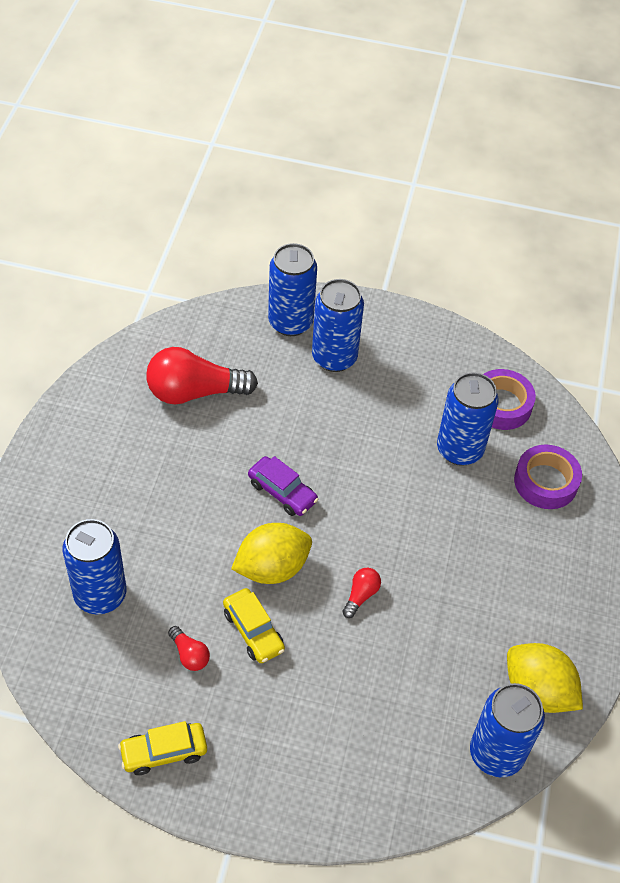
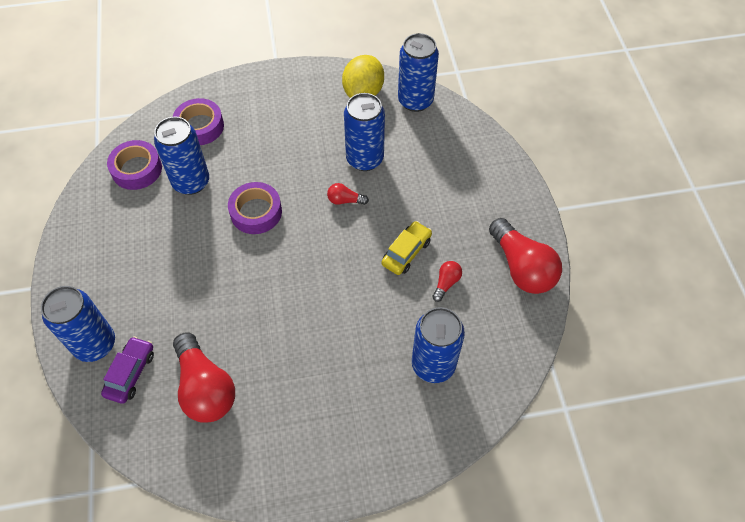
camera: 110 degrees left, 5 degrees up
yellow car [118,721,207,775] -> red light bulb [489,218,562,294]
yellow lemon [231,523,312,584] -> none
purple car [248,456,319,516] -> purple car moved to [101,336,154,404]
blue can [312,279,364,372] -> blue can moved to [344,93,385,171]
none -> purple tape [228,182,282,234]

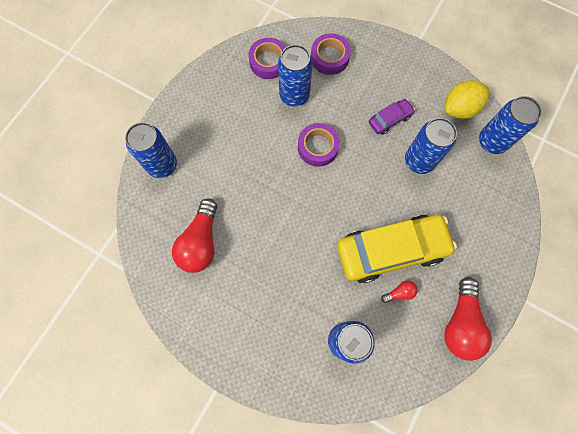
camera: 40 degrees right, 15 degrees up
purple car [101,336,154,404] -> purple car moved to [369,99,415,135]
red light bulb [327,183,369,205] -> none
yellow car [381,221,432,275] -> yellow car [337,215,457,283], size x2.20

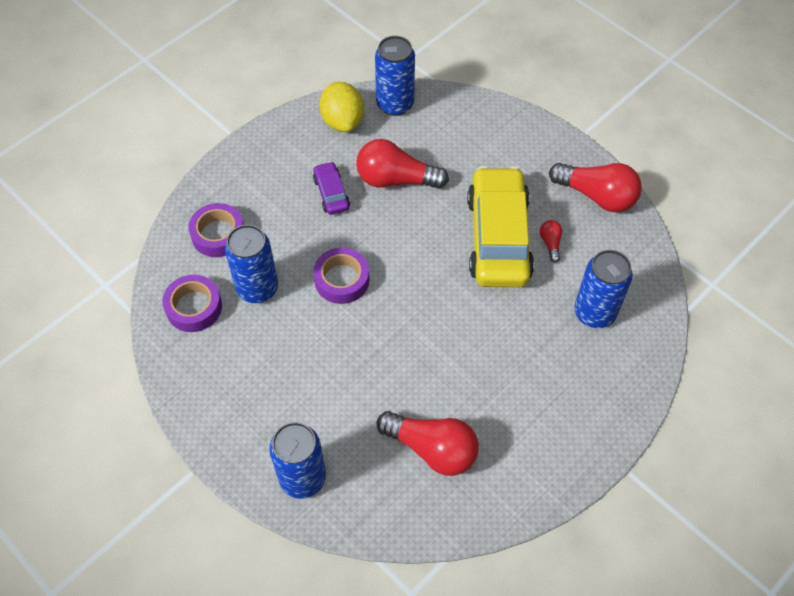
camera: 75 degrees left, 15 degrees down
blue can [405,118,457,174] -> red light bulb [356,139,449,189]

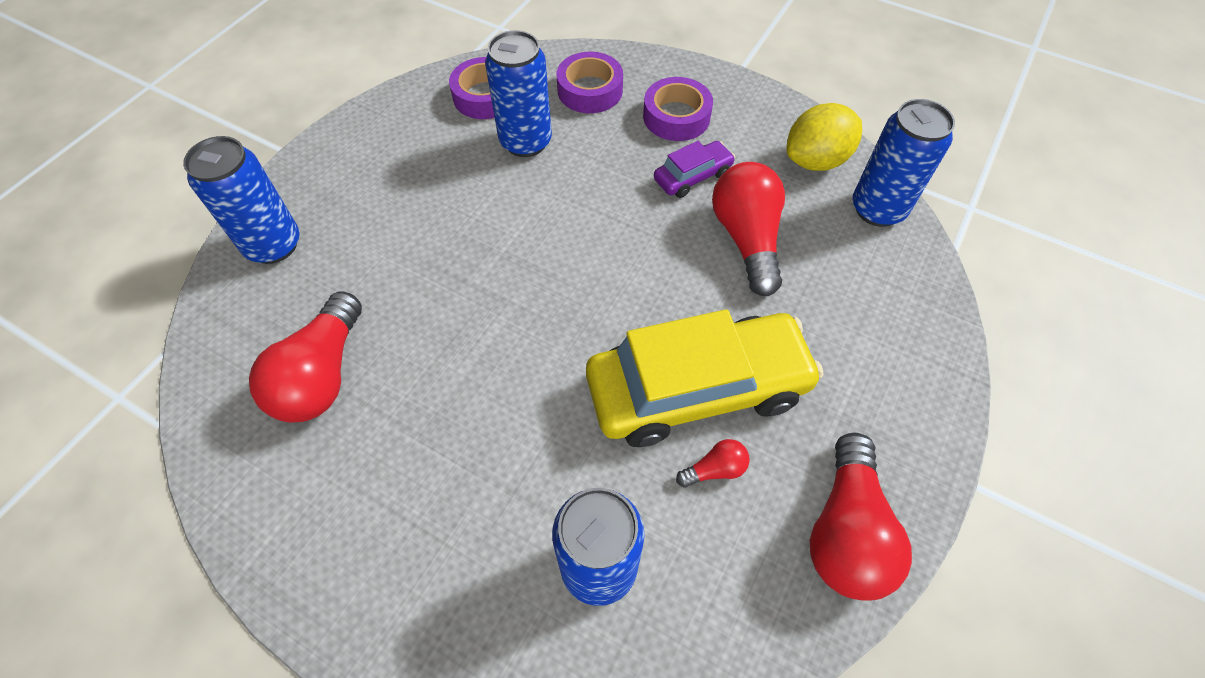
camera: 75 degrees right, 0 degrees up
purple tape [313,248,370,304] -> purple tape moved to [643,77,713,141]

